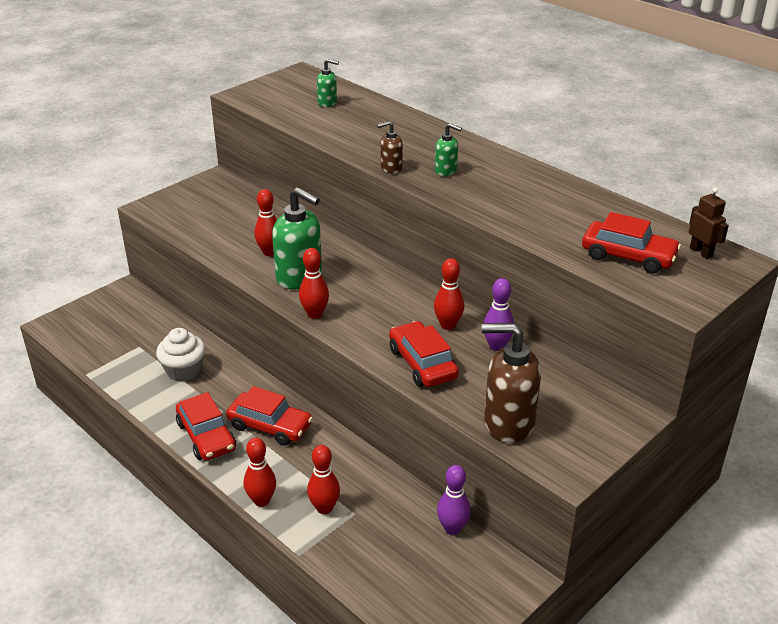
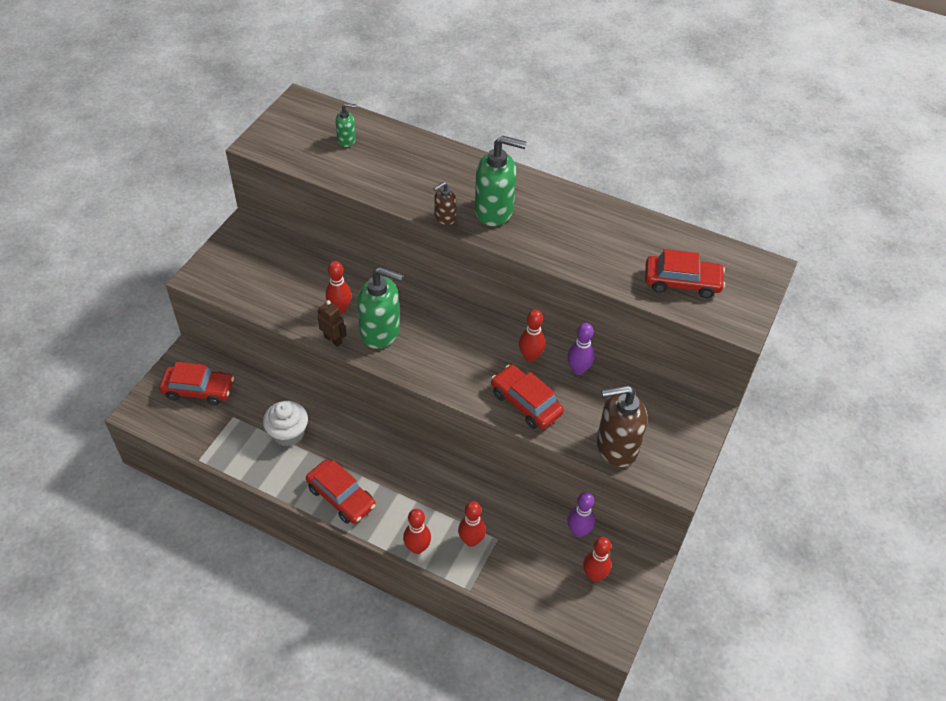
camera: 20 degrees left, 15 degrees up
red car [226,386,313,446] -> red car moved to [159,362,234,405]
red bowling pin [299,248,329,319] -> red bowling pin moved to [583,537,612,582]
green soap dispenser [435,123,462,176] -> green soap dispenser [475,136,526,226], size x1.99
brown robot [689,188,729,259] -> brown robot moved to [317,300,347,347]

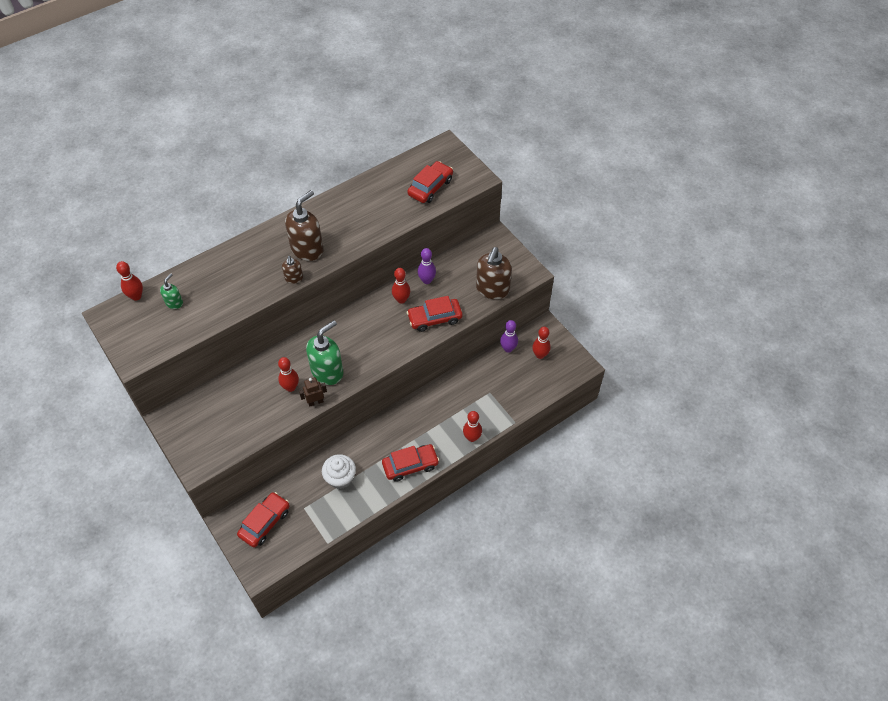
camera: 60 degrees left, 5 degrees up
red bowling pin [458,501,486,547] -> red bowling pin moved to [116,261,143,301]
green soap dispenser [475,136,526,226] -> brown soap dispenser [285,190,324,261]

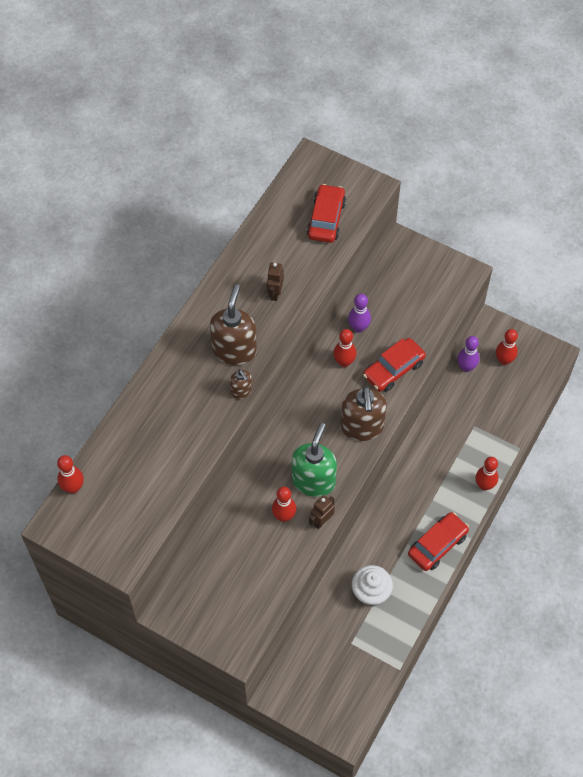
camera: 25 degrees left, 5 degrees up
green soap dispenser [160,273,183,309] -> none
red car [237,492,290,548] -> none
brown soap dispenser [476,247,512,299] -> brown soap dispenser moved to [341,386,387,441]
none -> brown robot [267,262,284,301]

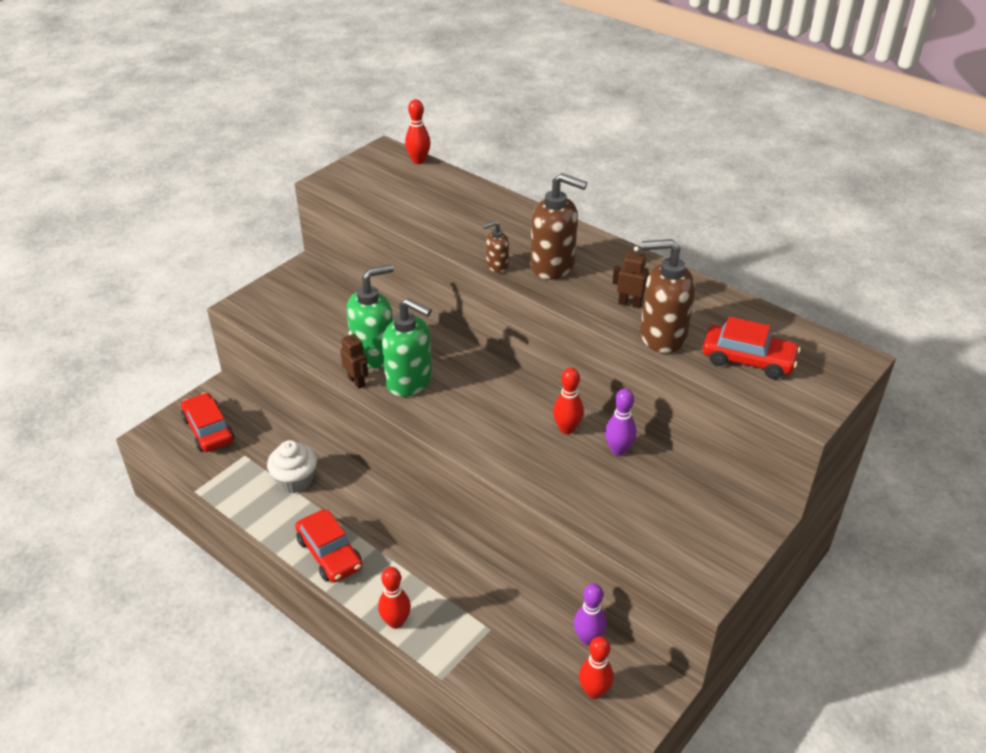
camera: 100 degrees right, 20 degrees down
red bowling pin [272,487,296,522] -> green soap dispenser [347,264,394,368]
brown soap dispenser [341,386,387,441] -> brown soap dispenser moved to [640,239,695,353]
red car [363,338,426,392] -> red car moved to [181,393,234,452]

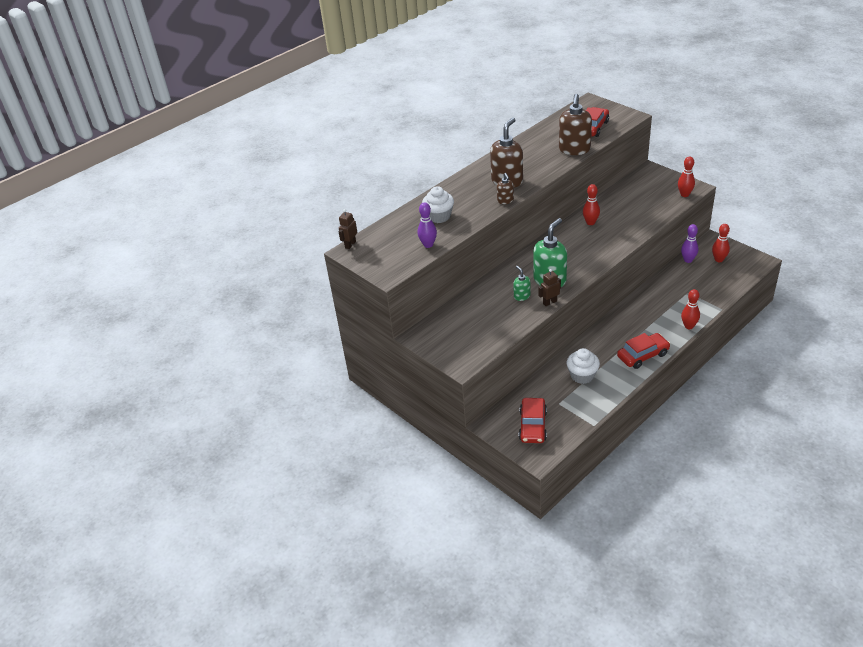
camera: 80 degrees left, 0 degrees up
red car [181,393,234,452] -> red car turned 60 degrees counterclockwise [519,398,547,443]
green soap dispenser [347,264,394,368] -> green soap dispenser [513,266,530,301], size x0.50
red bowling pin [405,99,431,164] -> red bowling pin moved to [678,156,695,197]
purple bowling pin [605,388,636,456] -> purple bowling pin moved to [418,202,437,248]
brown robot [612,246,649,308] -> brown robot moved to [339,209,357,249]
none -> white cupcake [422,186,454,223]

